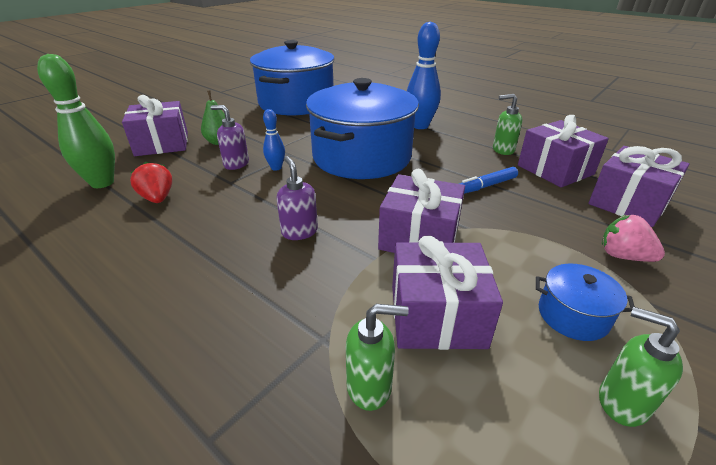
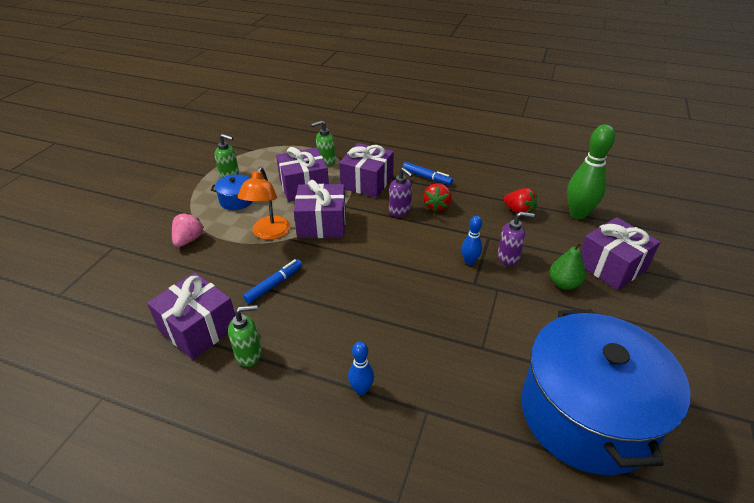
camera: 160 degrees right, 5 degrees up
blue pot [306,78,419,179] -> none
blue bowling pin [407,22,441,129] -> blue bowling pin [348,341,374,395], size x0.52
purple gift [588,146,690,227] -> purple gift moved to [339,143,394,198]
pink strawberry [602,215,665,262] -> pink strawberry turned 90 degrees counterclockwise [172,213,204,247]
none -> orange lamp [238,167,290,240]
none -> blue marker [402,162,453,185]
none -> red strawberry [423,183,452,211]

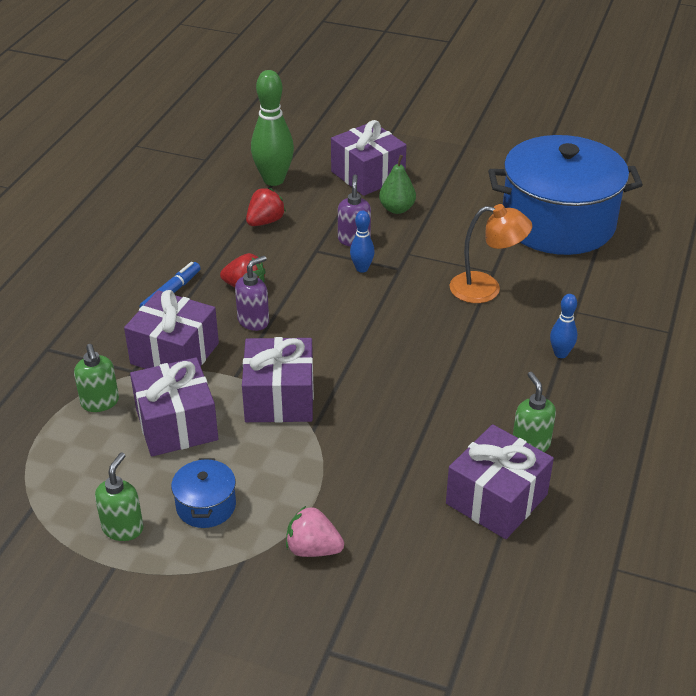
camera: 90 degrees left, 0 degrees up
orange lamp [238,167,290,240] -> orange lamp moved to [450,204,532,303]
blue marker [243,259,302,304] -> none

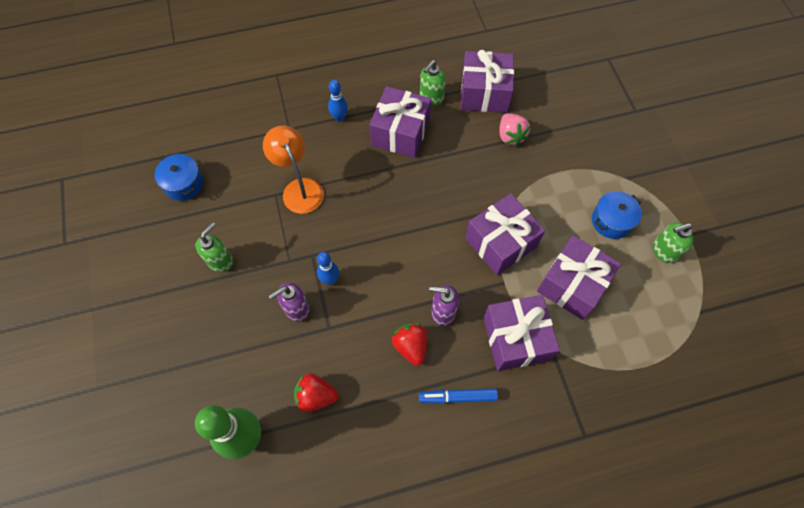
camera: 125 degrees left, 25 degrees up
green soap dispenser [74,344,119,412] -> green soap dispenser moved to [196,222,233,272]
pink strawberry [286,506,344,557] -> pink strawberry moved to [499,113,530,146]
purple gift [331,120,406,196] -> purple gift moved to [369,86,431,158]
green pear [379,155,416,214] -> none
blue pot [488,135,643,255] -> blue pot [155,154,203,201], size x0.40

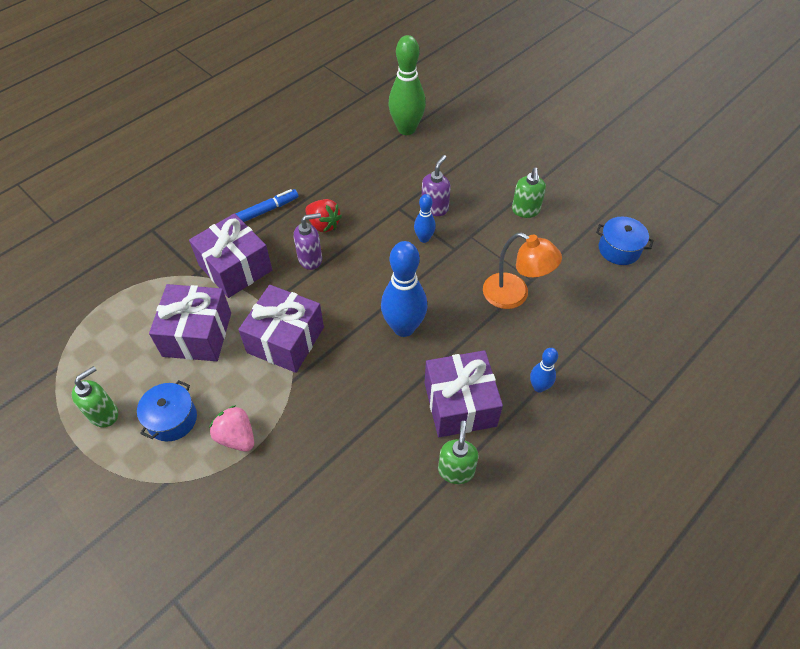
camera: 150 degrees right, 10 degrees down
red strawberry [294,373,339,412] -> none
purple gift [460,50,514,113] -> none
pink strawberry [499,113,530,146] -> pink strawberry moved to [209,405,254,452]
none -> blue bowling pin [381,241,427,337]

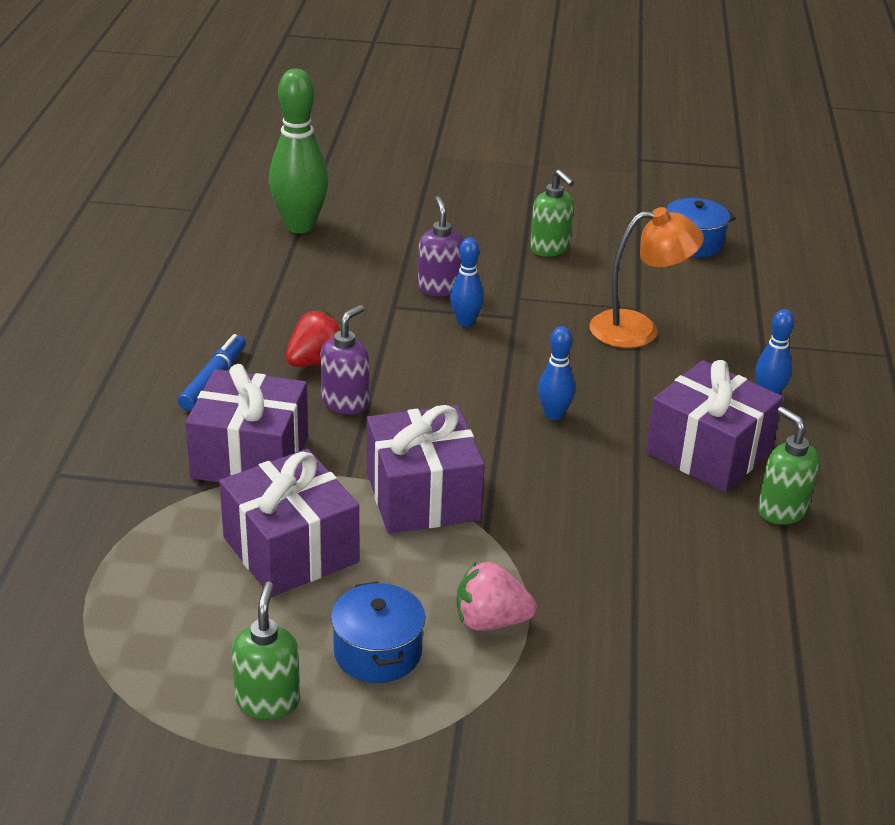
camera: 40 degrees left, 20 degrees down
red strawberry [305,199,342,232] -> red strawberry turned 45 degrees counterclockwise [285,311,341,367]
blue bowling pin [381,241,427,337] -> blue bowling pin [538,326,575,420], size x0.52

